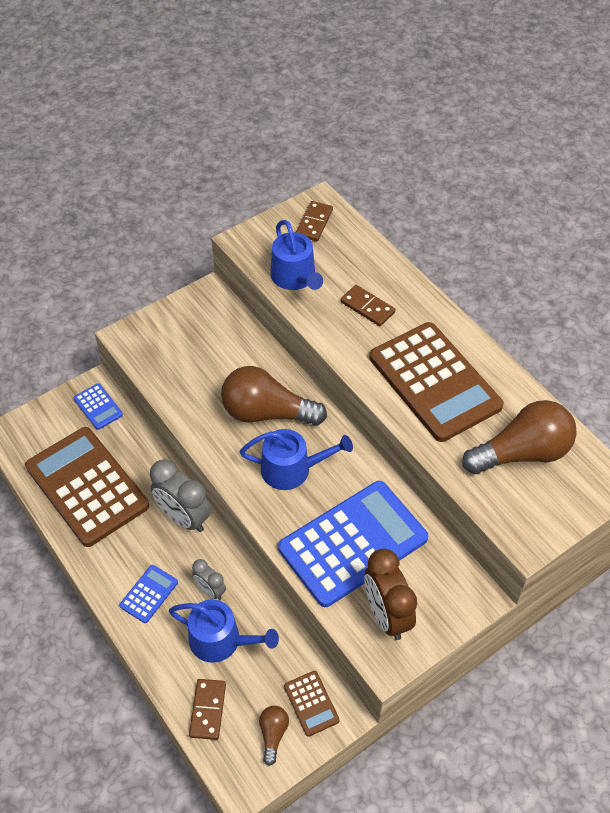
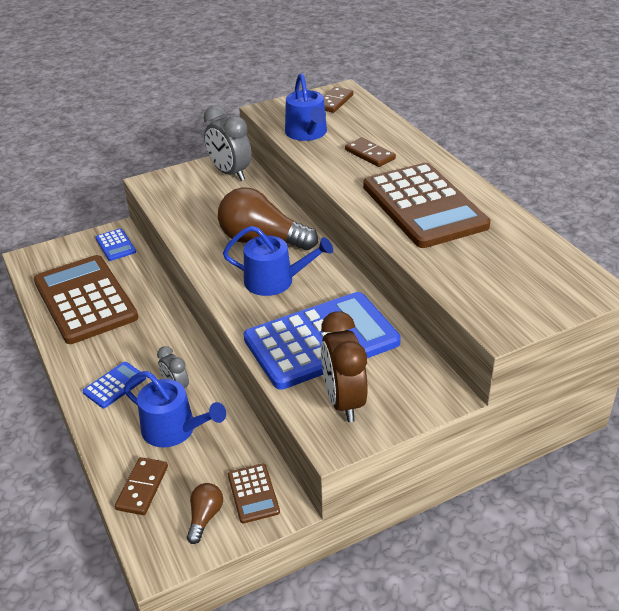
camera: 10 degrees right, 15 degrees down
grey clock [150,459,211,532] -> grey clock moved to [204,105,252,181]
brown light bulb [462,400,577,474] -> none

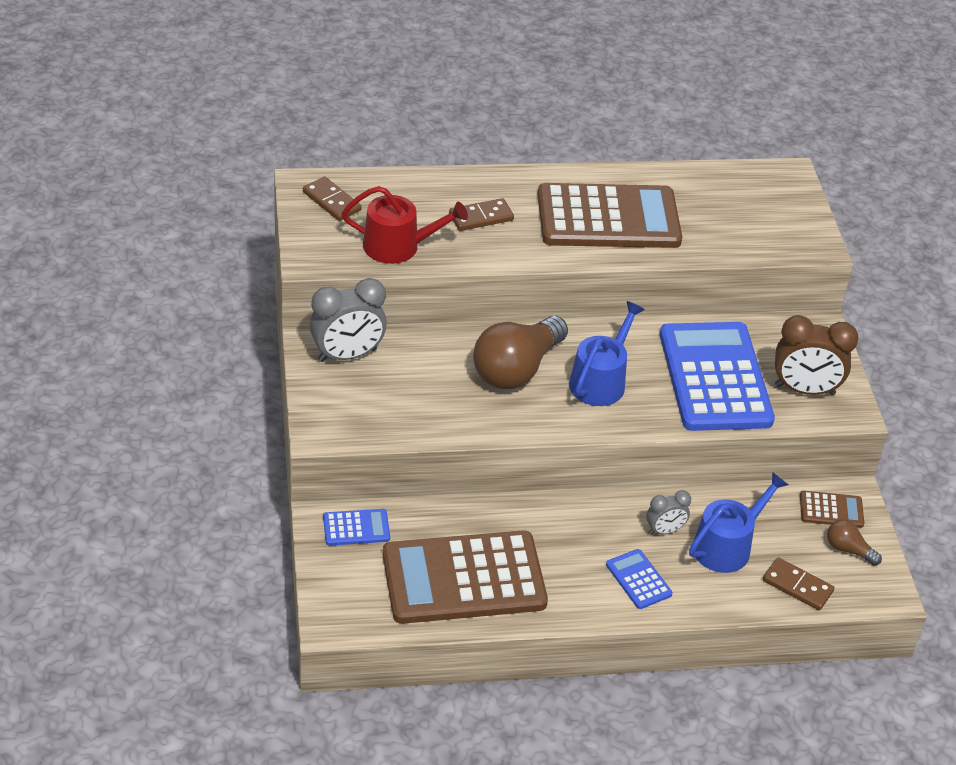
camera: 75 degrees left, 5 degrees up
blue watering can [285,73,327,141] -> red watering can [342,186,468,264]

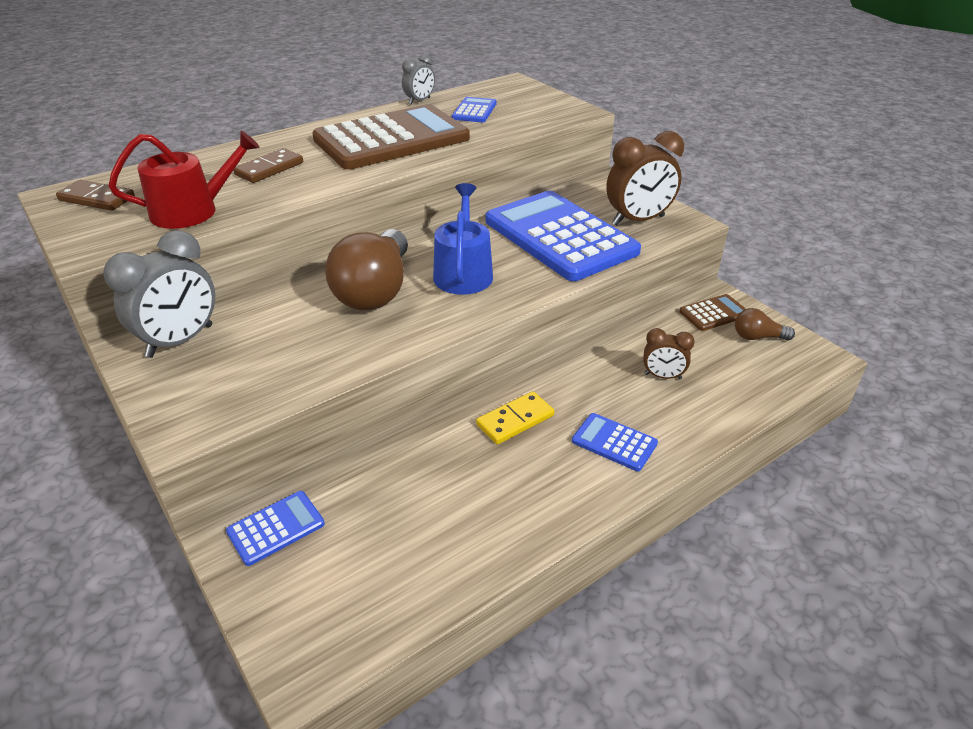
camera: 25 degrees left, 5 degrees down
brown calculator [383,531,548,624] -> none
grey clock [646,490,691,535] -> grey clock moved to [402,54,435,104]
blue watering can [689,472,788,573] -> brown clock [643,328,695,380]
brown domino [763,557,834,610] -> none
none -> blue calculator [452,97,496,122]
none -> yellow domino [476,391,554,444]

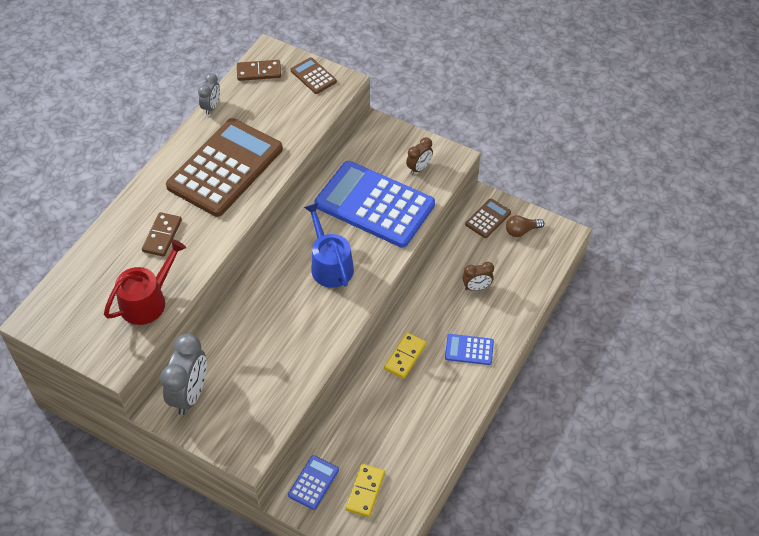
camera: 25 degrees left, 15 degrees up
brown domino [56,180,135,211] -> brown domino moved to [237,60,281,81]
brown light bulb [325,229,408,310] -> none
blue calculator [452,97,496,122] -> none
brown clock [606,131,684,226] -> brown clock [406,137,433,175], size x0.55
none -> brown calculator [291,57,337,94]
none -> yellow domino [346,464,385,517]

